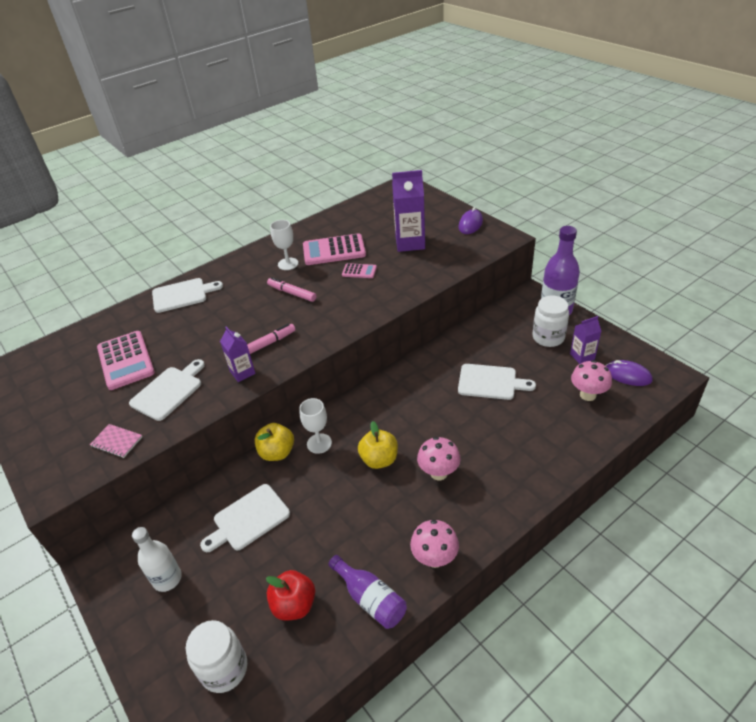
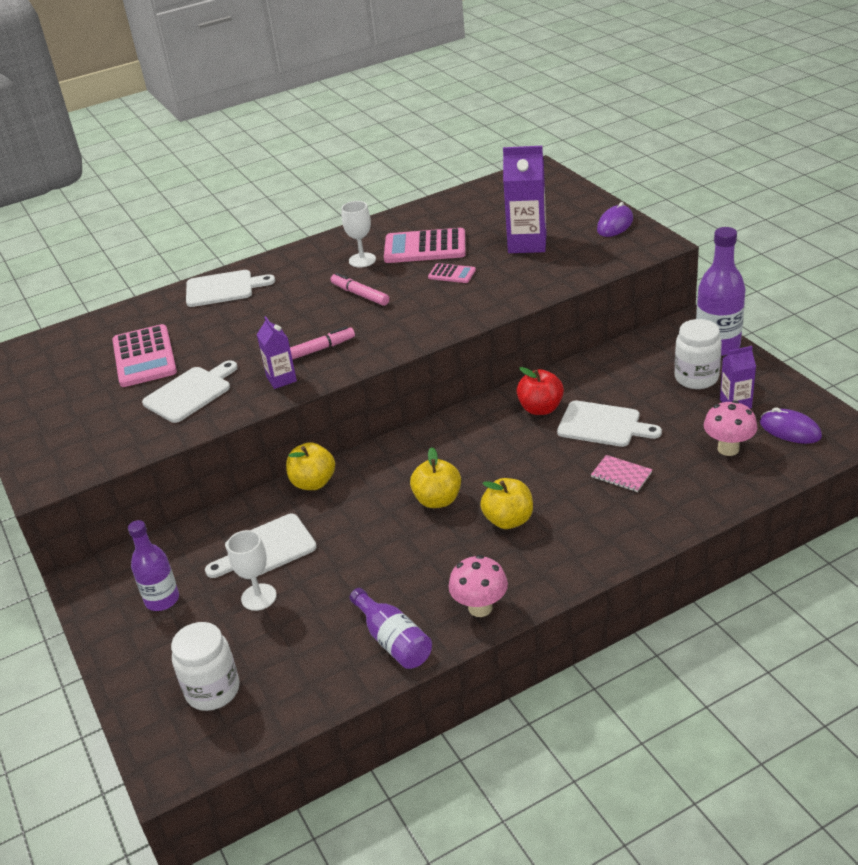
camera: 10 degrees right, 5 degrees down
pink notebook [90,424,142,458] -> pink notebook moved to [591,455,652,492]
white bottle [132,527,182,592] -> purple bottle [128,520,179,611]
red apple [266,570,315,621] -> red apple moved to [516,367,564,415]
white goblet [299,398,332,454] -> white goblet moved to [227,530,277,611]
pink mushroom [417,437,461,480] -> yellow apple [480,478,533,529]

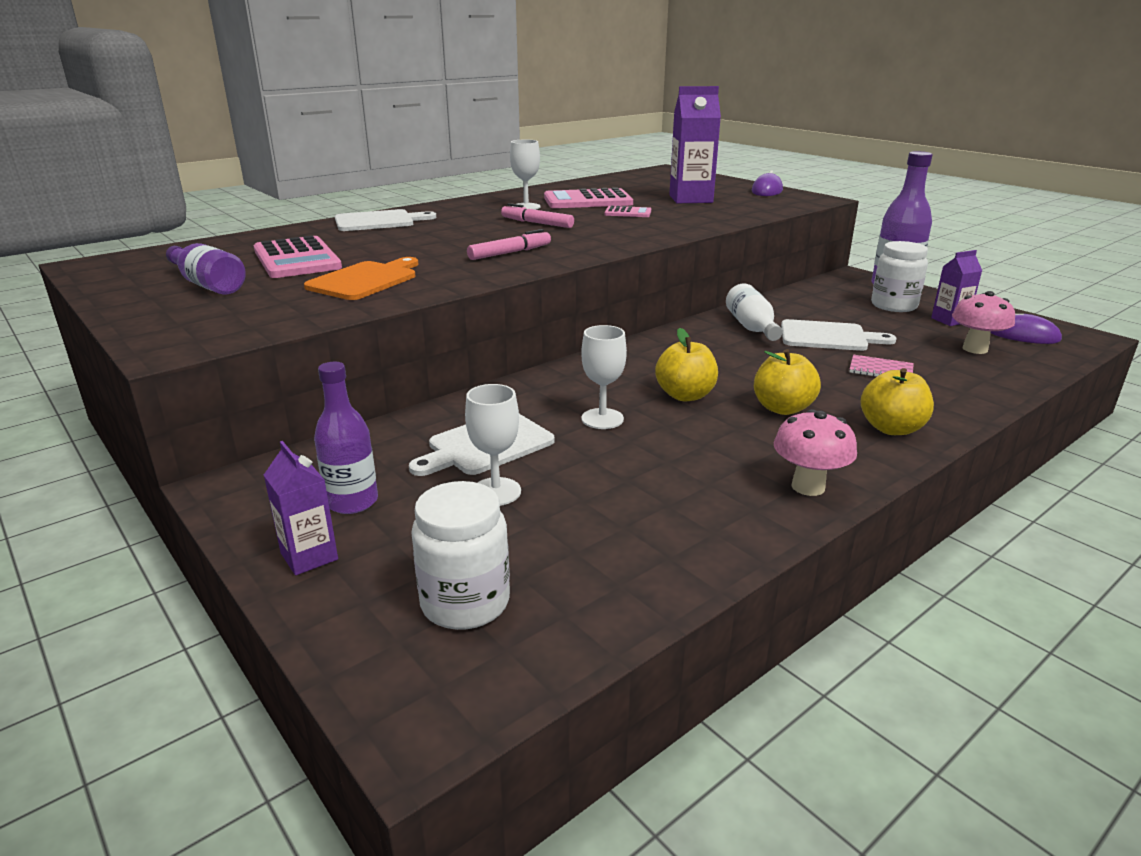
camera: 15 degrees left, 10 degrees down
white cutting board [142,360,238,423] -> orange cutting board [304,257,418,300]
purple carton [257,316,297,389] -> purple carton moved to [264,441,338,575]
yellow apple [286,442,335,490] -> yellow apple moved to [860,368,934,435]
purple bottle [350,588,432,669] -> purple bottle moved to [166,243,246,294]
red apple [516,367,564,415] -> white bottle [726,283,783,341]
none -> white goblet [581,325,627,429]

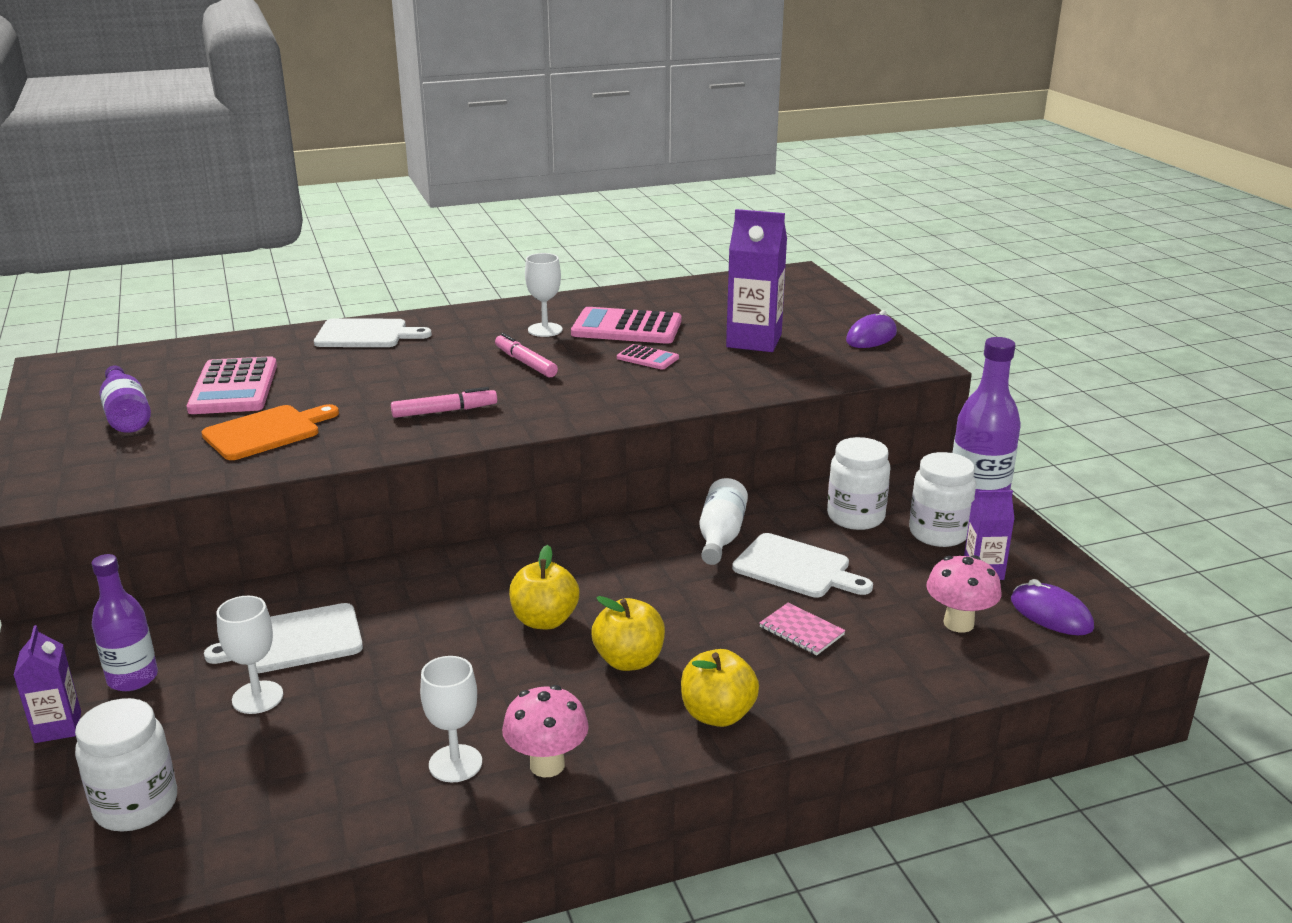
camera: 20 degrees right, 0 degrees up
white goblet [581,325,627,429] -> white goblet moved to [420,656,482,783]
none -> white jar [827,437,891,530]

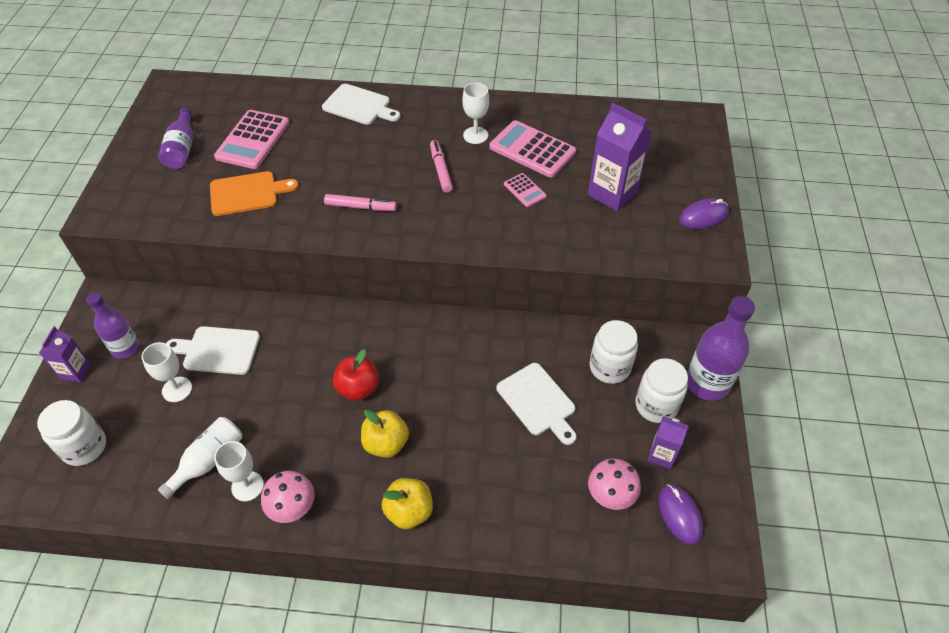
camera: 25 degrees right, 25 degrees up
yellow apple [509,545,579,629] -> red apple [333,349,379,401]
white bottle [699,478,748,565] -> white bottle moved to [158,417,242,499]
pink notebook [759,603,846,655] -> none

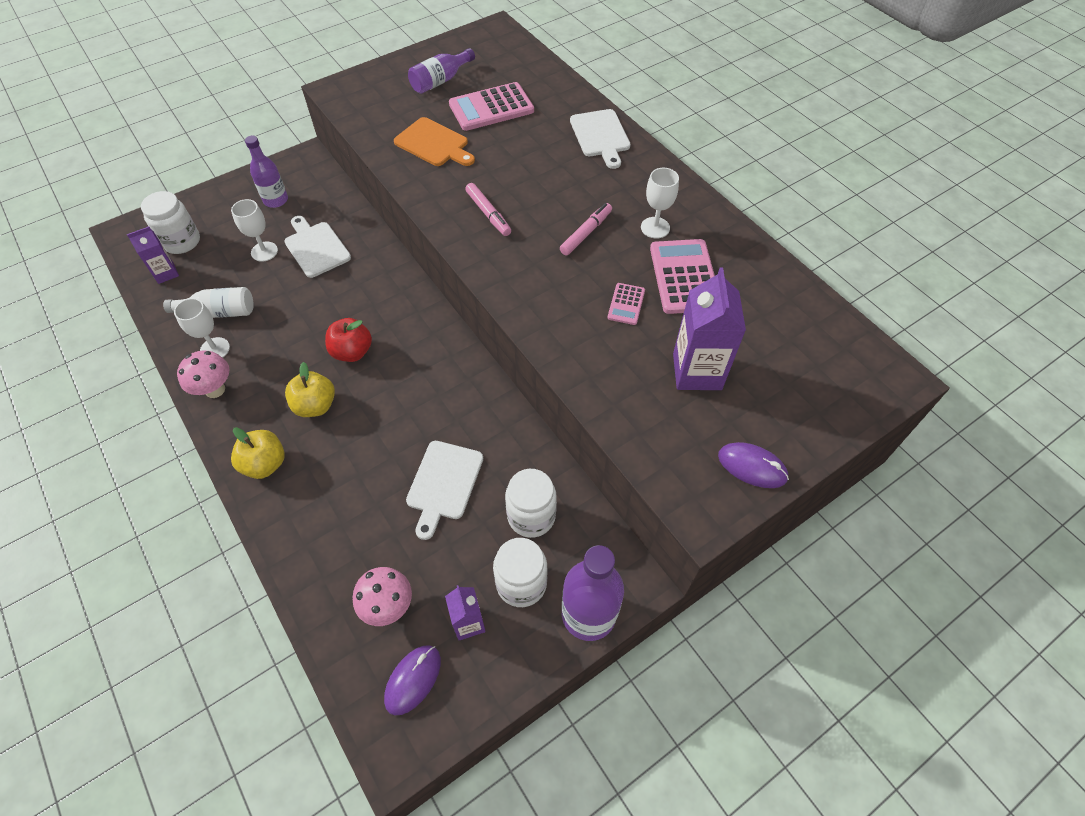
camera: 50 degrees right, 5 degrees up
purple carton [39,326,91,382] -> purple carton moved to [127,226,179,284]

